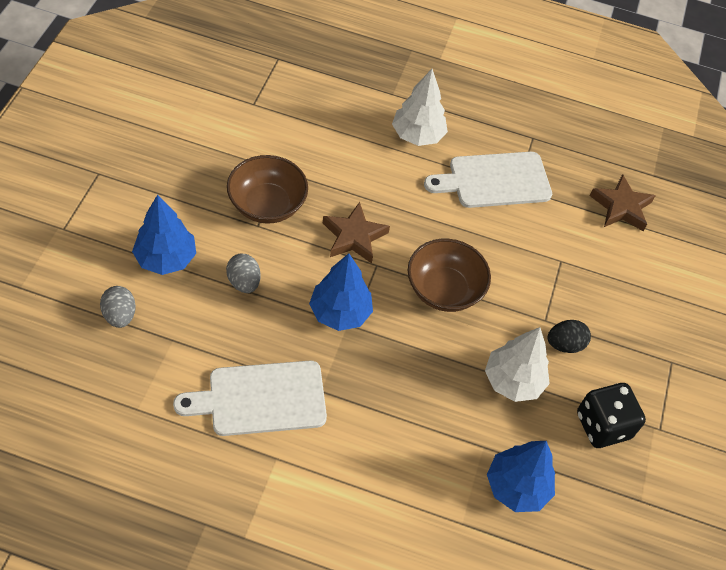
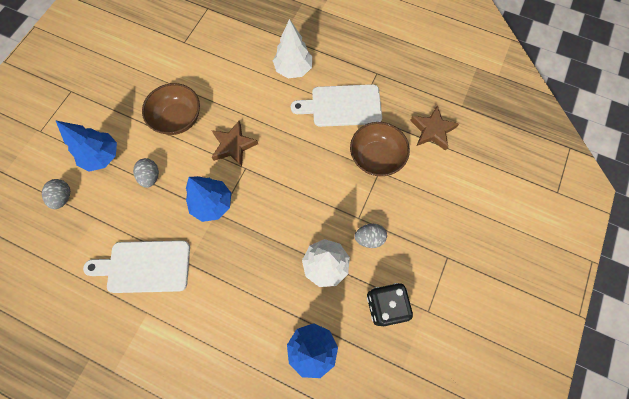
camera: 15 degrees right, 15 degrees up
brown bowl [408,239,491,312] -> brown bowl moved to [350,122,410,176]
black egg [547,320,591,353] -> grey egg [354,224,387,248]

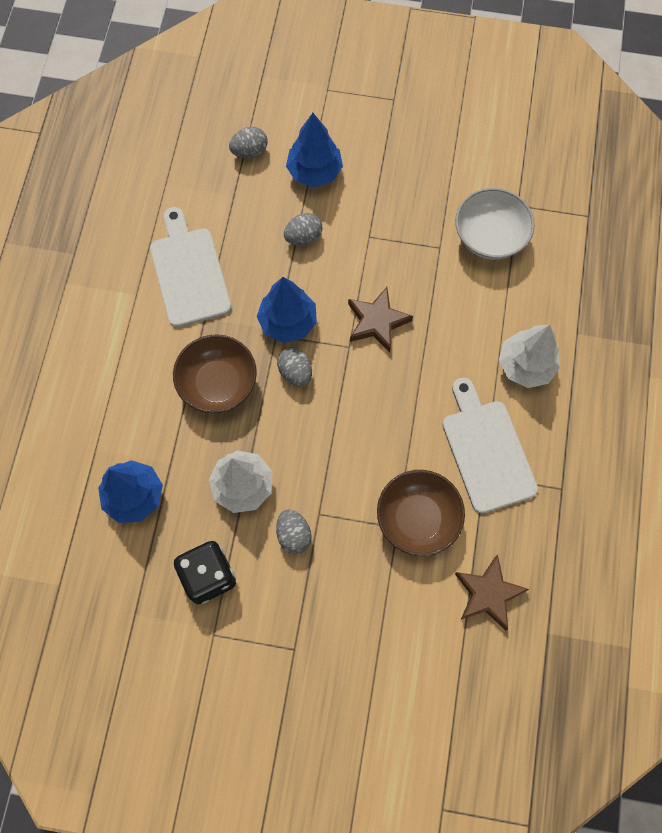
camera: 75 degrees right, 0 degrees up
brown bowl [142,83,200,135] -> brown bowl moved to [173,335,257,413]
none -> grey egg [277,347,312,387]
none -> white bowl [455,188,535,260]

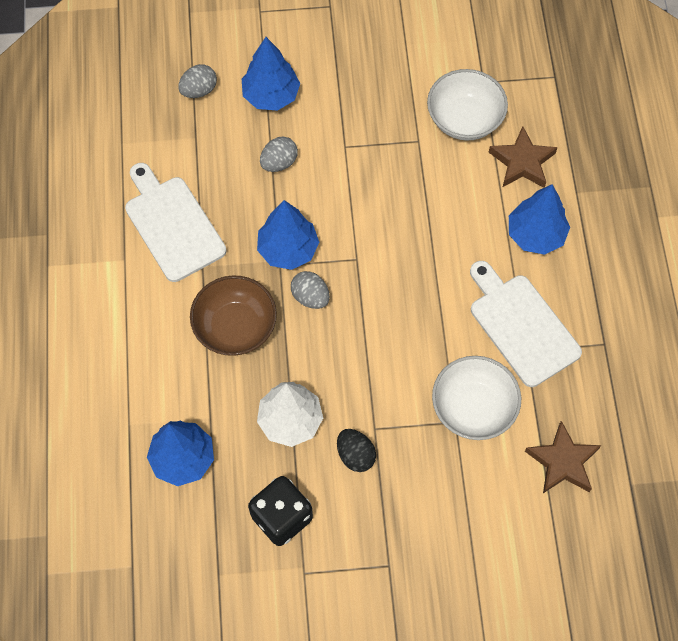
camera: 15 degrees left, 5 degrees down
grey egg [276,509,312,554] -> black egg [337,429,376,472]
brown star [348,287,413,353] -> brown star moved to [488,126,558,188]
brown bowl [377,470,465,556] -> white bowl [432,356,521,440]
white tree [499,325,560,388] -> blue tree [509,184,570,255]

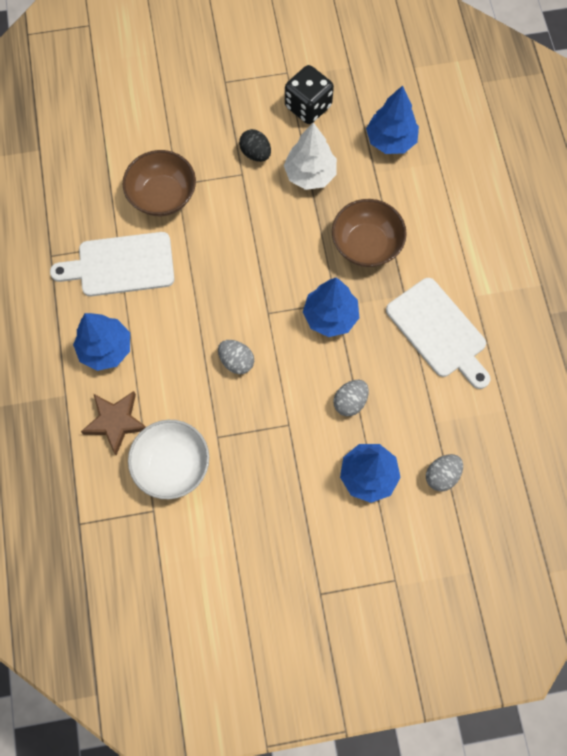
camera: 175 degrees right, 5 degrees up
grey egg [291,271,330,309] -> grey egg moved to [218,340,254,374]
white bowl [432,356,521,440] -> brown bowl [122,150,196,216]
white cutting board [470,261,582,387] -> white cutting board turned 120 degrees clockwise [50,232,175,296]
brown star [525,421,601,493] -> none

